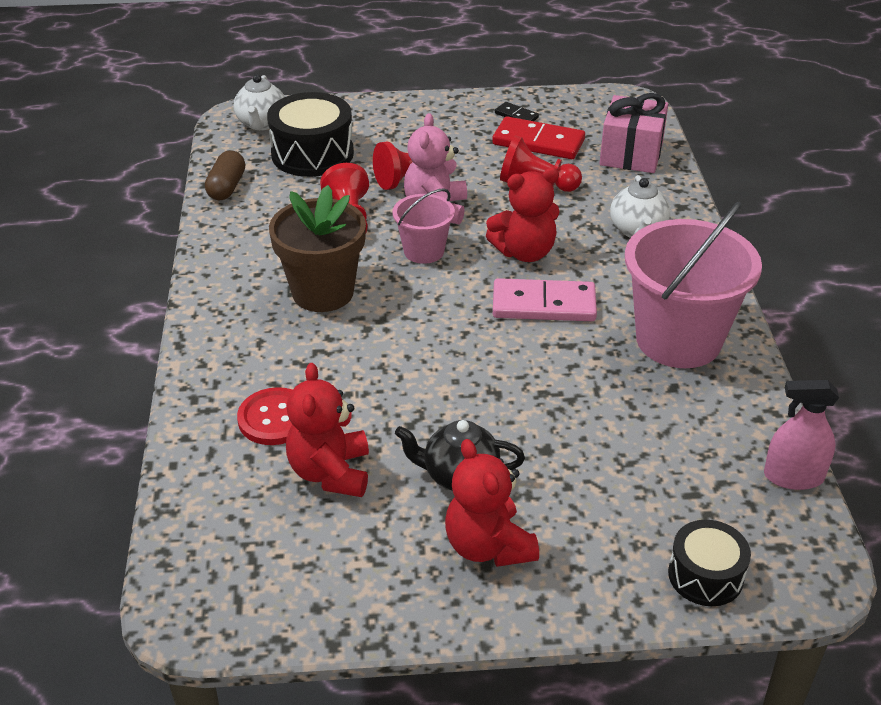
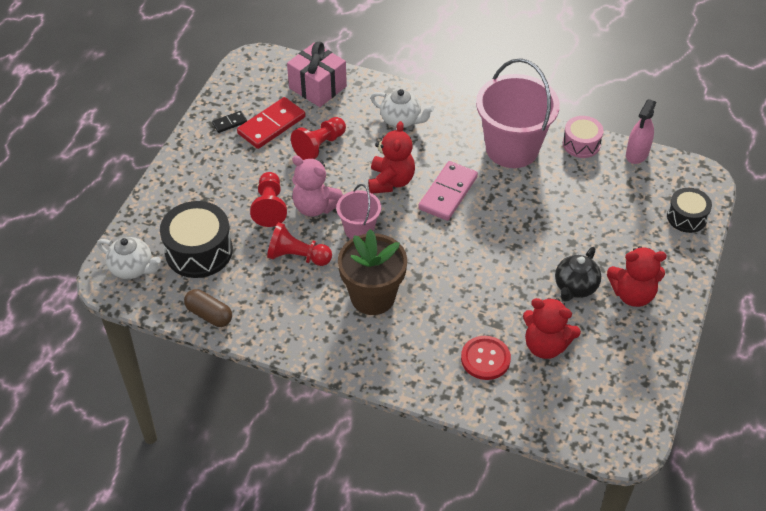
camera: 65 degrees left, 10 degrees up
none -> pink drum [563,116,604,158]

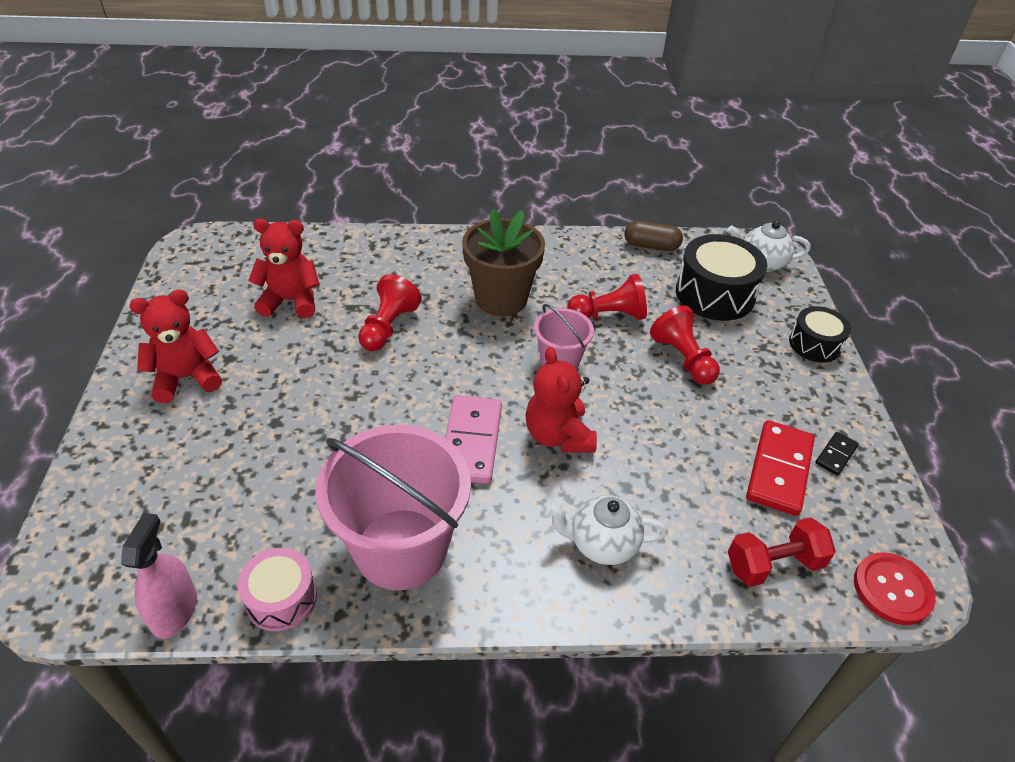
camera: 155 degrees right, 5 degrees down
pink gift [287,42,347,107] -> red dumbbell [728,517,836,587]
red pawn [291,117,346,160] -> red pawn moved to [358,274,422,351]
pink teddy bear [292,155,343,217] -> none
red button [461,336,511,380] -> red button moved to [854,552,936,625]
black teapot [555,247,601,301] -> none
black drum [667,188,712,233] -> black drum moved to [789,306,851,363]

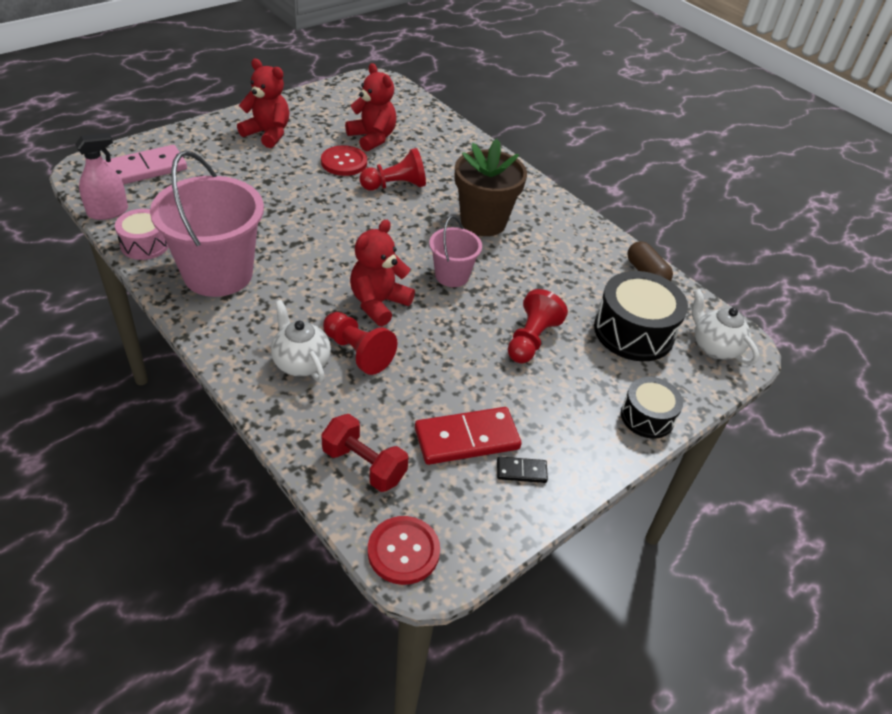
camera: 50 degrees right, 0 degrees up
pink domino [445,395,502,484] -> pink domino moved to [104,145,187,185]
red pawn [567,274,647,320] -> red pawn moved to [323,312,398,375]
none -> red button [321,145,367,176]

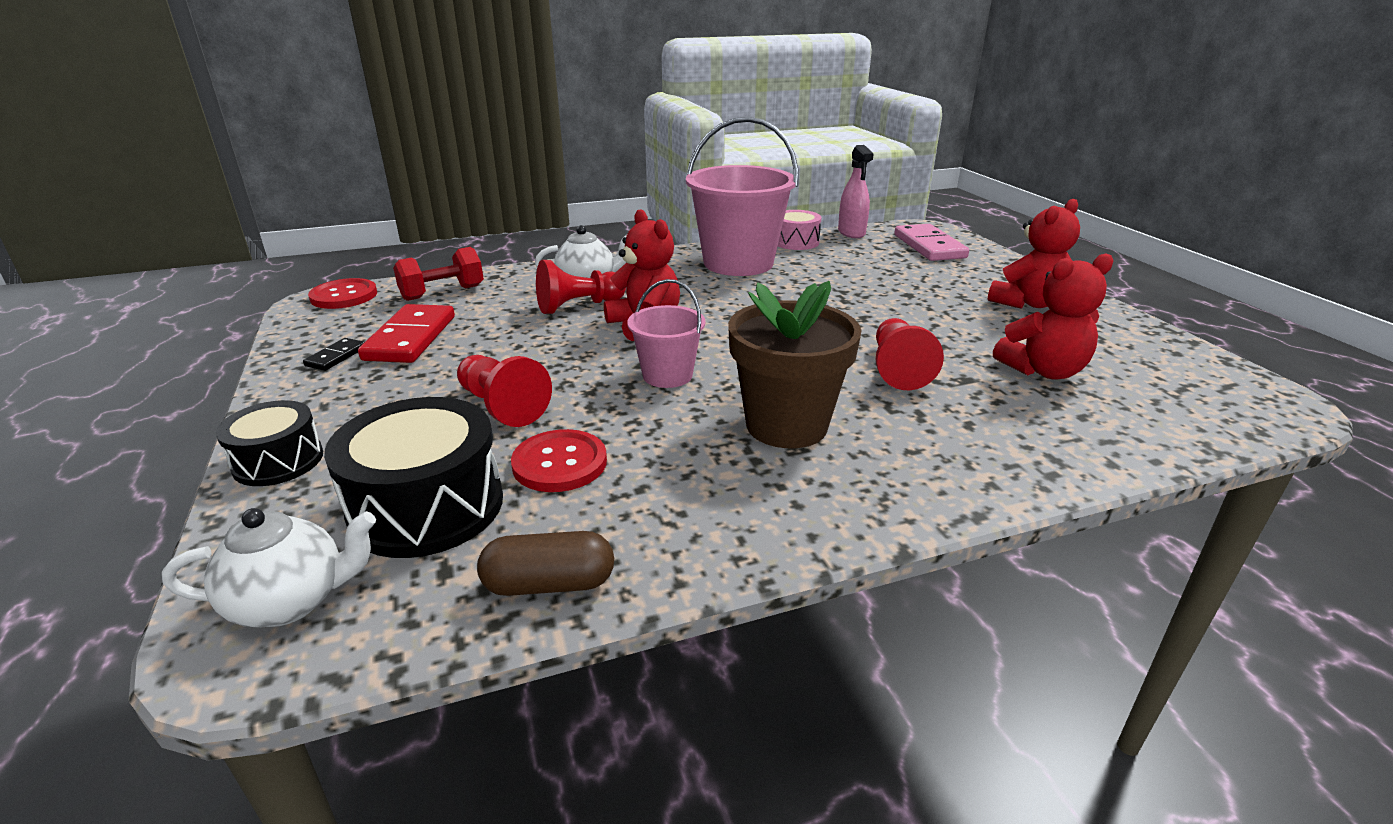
camera: 115 degrees right, 15 degrees down
red button [321,145,367,176] -> red button moved to [511,429,607,492]

